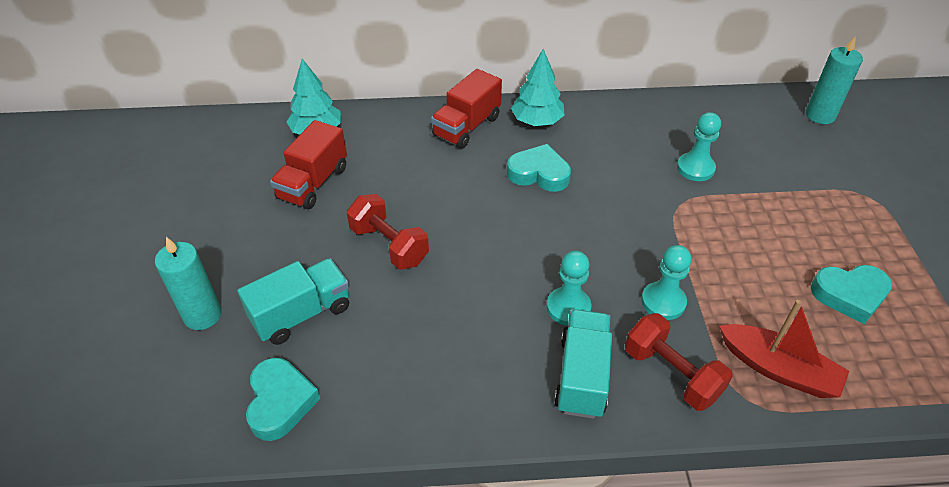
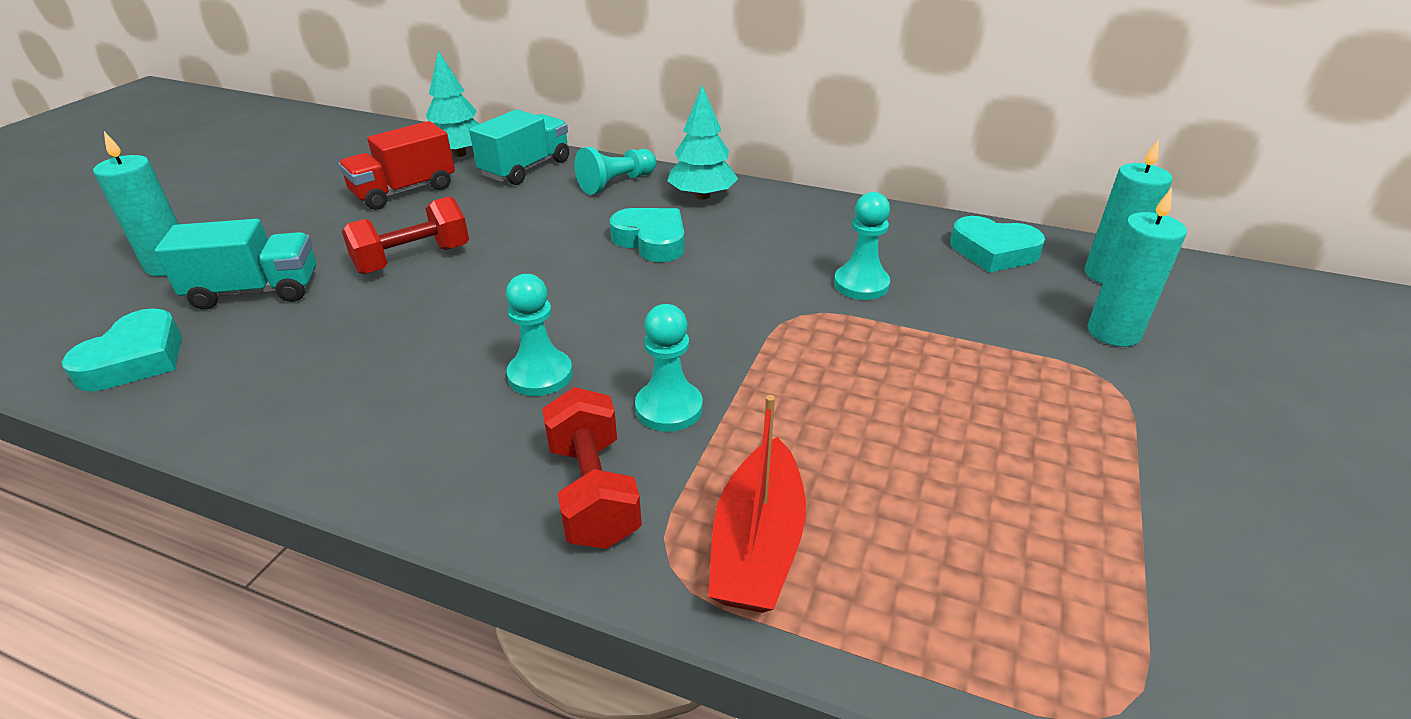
camera: 25 degrees right, 10 degrees down
red dumbbell [347,194,429,270] -> red dumbbell turned 75 degrees clockwise [342,197,469,274]
red truck [431,69,502,149] -> turquoise pawn [574,147,656,195]
turquoise truck [554,310,612,419] -> turquoise truck moved to [469,109,569,185]
red boat [719,300,849,398] -> red boat turned 45 degrees clockwise [708,395,806,613]
turquoise heart [811,265,892,324] -> turquoise heart moved to [950,216,1045,273]
none -> turquoise candle [1088,188,1187,347]

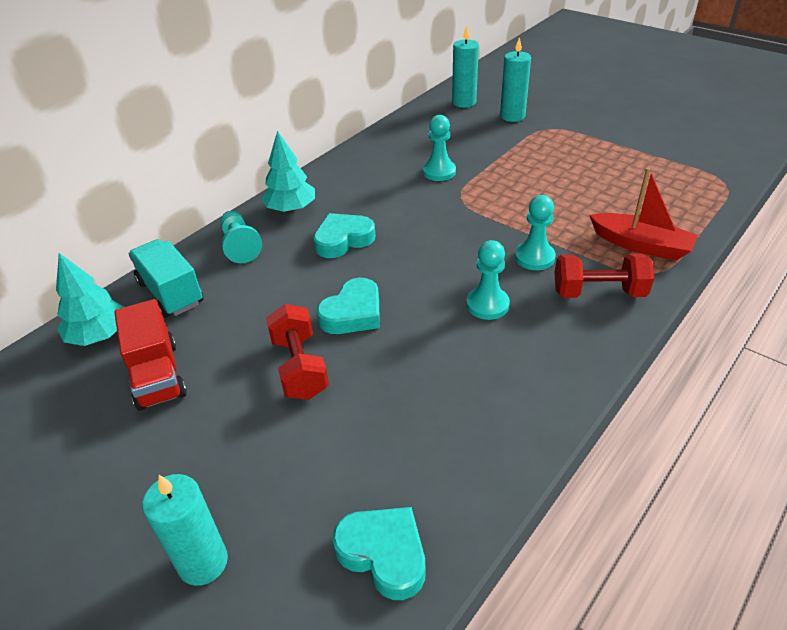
camera: 70 degrees left, 5 degrees up
turquoise truck [155,219,316,310] -> none
turquoise heart [950,216,1045,273] -> turquoise heart moved to [317,278,380,334]

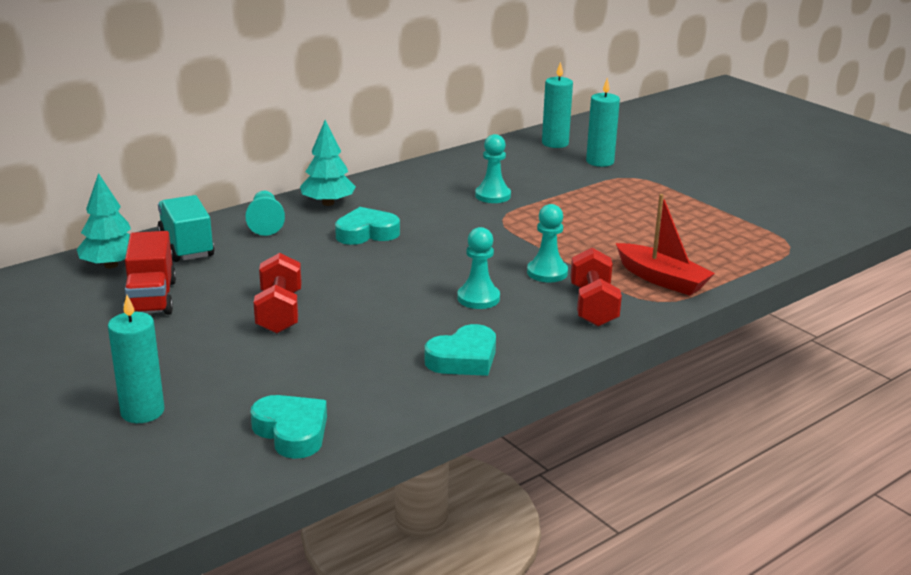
camera: 10 degrees right, 15 degrees down
turquoise heart [317,278,380,334] -> turquoise heart moved to [425,324,496,376]
red dumbbell [554,253,654,298] -> red dumbbell turned 75 degrees clockwise [570,248,622,327]

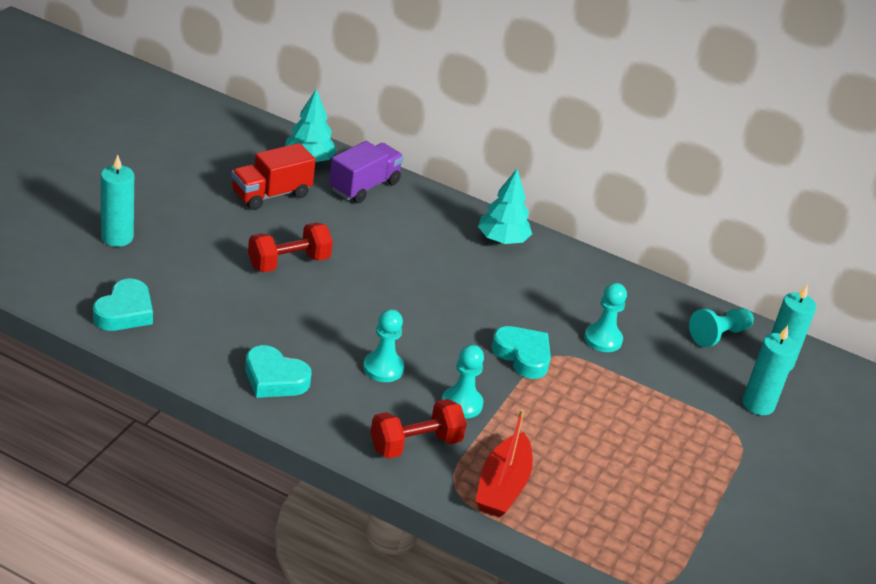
camera: 60 degrees right, 10 degrees up
turquoise truck [157,195,214,262] -> purple truck [329,141,404,203]
turquoise pawn [246,191,285,236] -> turquoise pawn moved to [689,308,754,347]
turquoise heart [335,207,400,245] -> turquoise heart moved to [491,326,551,379]

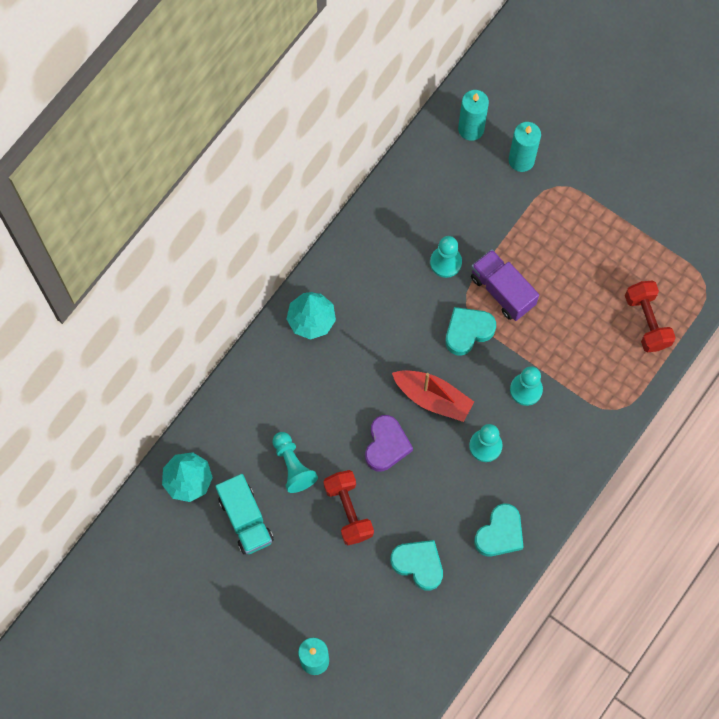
camera: 75 degrees left, 35 degrees up
turquoise heart [93,279,153,331] -> turquoise heart moved to [390,540,443,591]
red truck [231,143,315,210] -> turquoise truck [215,474,274,554]
purple truck [329,141,404,203] -> purple truck moved to [471,249,539,321]
red dumbbell [370,399,467,459] -> red dumbbell moved to [625,281,676,353]
red boat [475,409,533,517] -> red boat moved to [392,370,474,422]
turquoise pawn [689,308,754,347] -> turquoise pawn moved to [272,432,318,493]
none -> purple heart [365,415,413,471]

